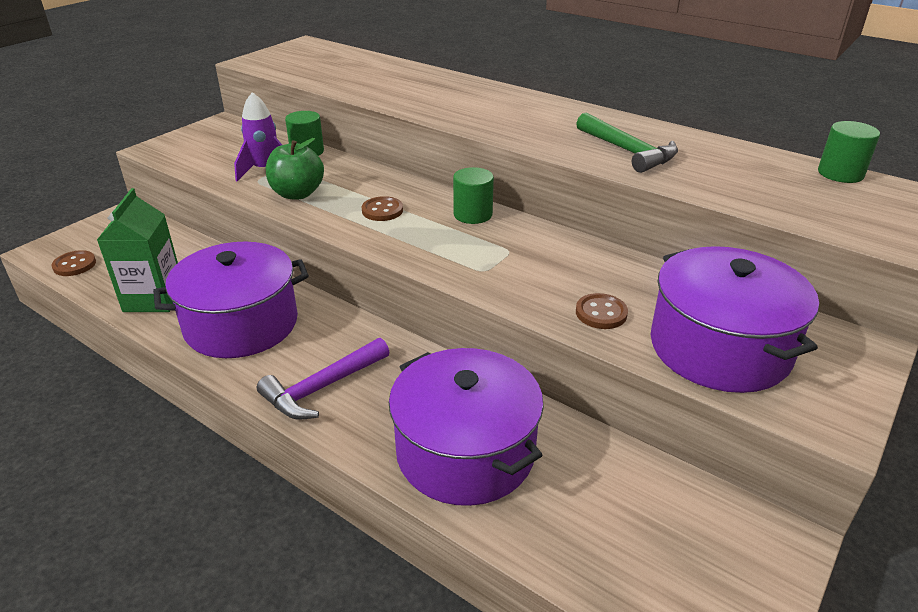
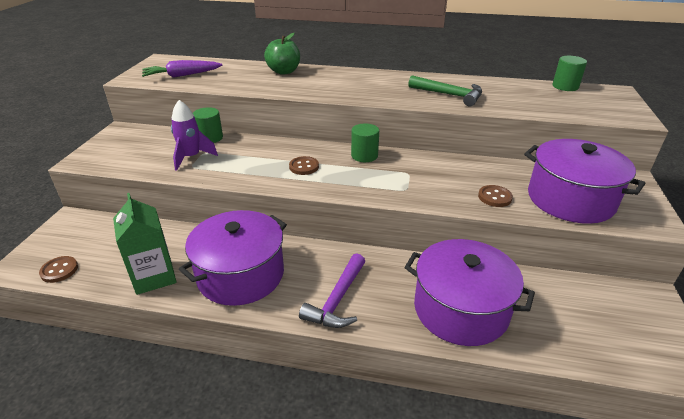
camera: 25 degrees left, 0 degrees up
green apple [266,138,324,199] -> green apple moved to [264,33,300,75]
none -> purple carrot [142,60,222,78]

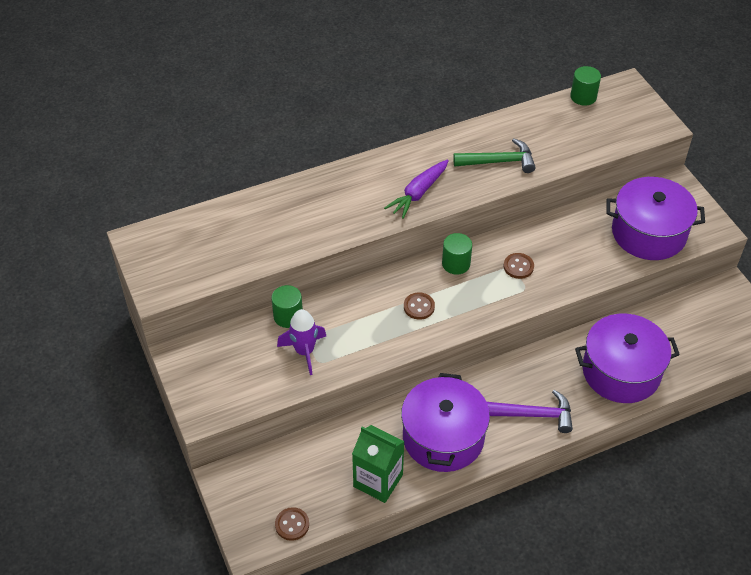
camera: 35 degrees left, 15 degrees up
purple carrot [142,60,222,78] -> purple carrot moved to [384,159,449,219]
green apple [264,33,300,75] -> none
purple hammer [299,253,365,328] -> purple hammer turned 75 degrees counterclockwise [487,390,573,433]
brown button [478,185,513,207] -> brown button moved to [504,253,534,279]

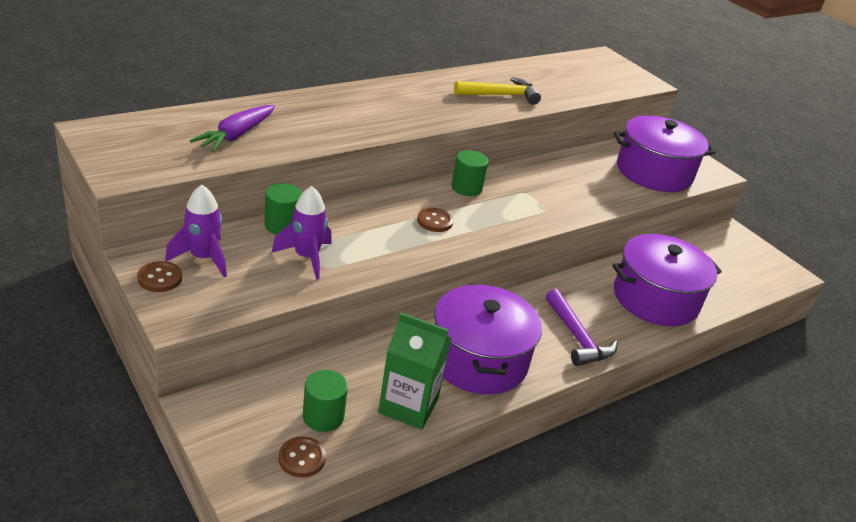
camera: 15 degrees left, 15 degrees down
purple carrot [384,159,449,219] -> purple carrot moved to [190,105,275,152]
green hammer [453,139,536,173] -> yellow hammer [454,77,541,105]
purple hammer [487,390,573,433] -> purple hammer turned 75 degrees clockwise [546,289,618,366]
brown button [504,253,534,279] -> brown button moved to [137,261,182,292]
green cylinder [570,66,601,106] -> green cylinder moved to [303,370,348,432]
none -> purple rocket [165,185,227,277]

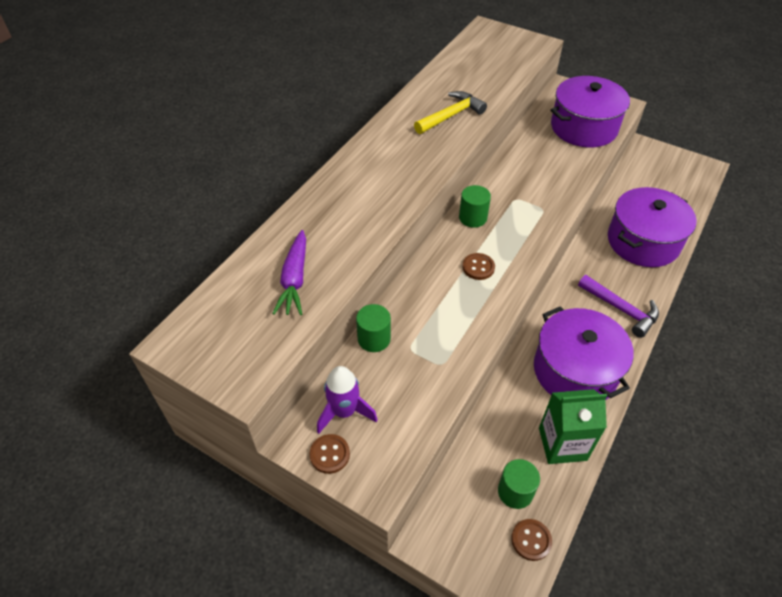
camera: 20 degrees left, 15 degrees up
purple rocket [272,186,332,280] -> none

